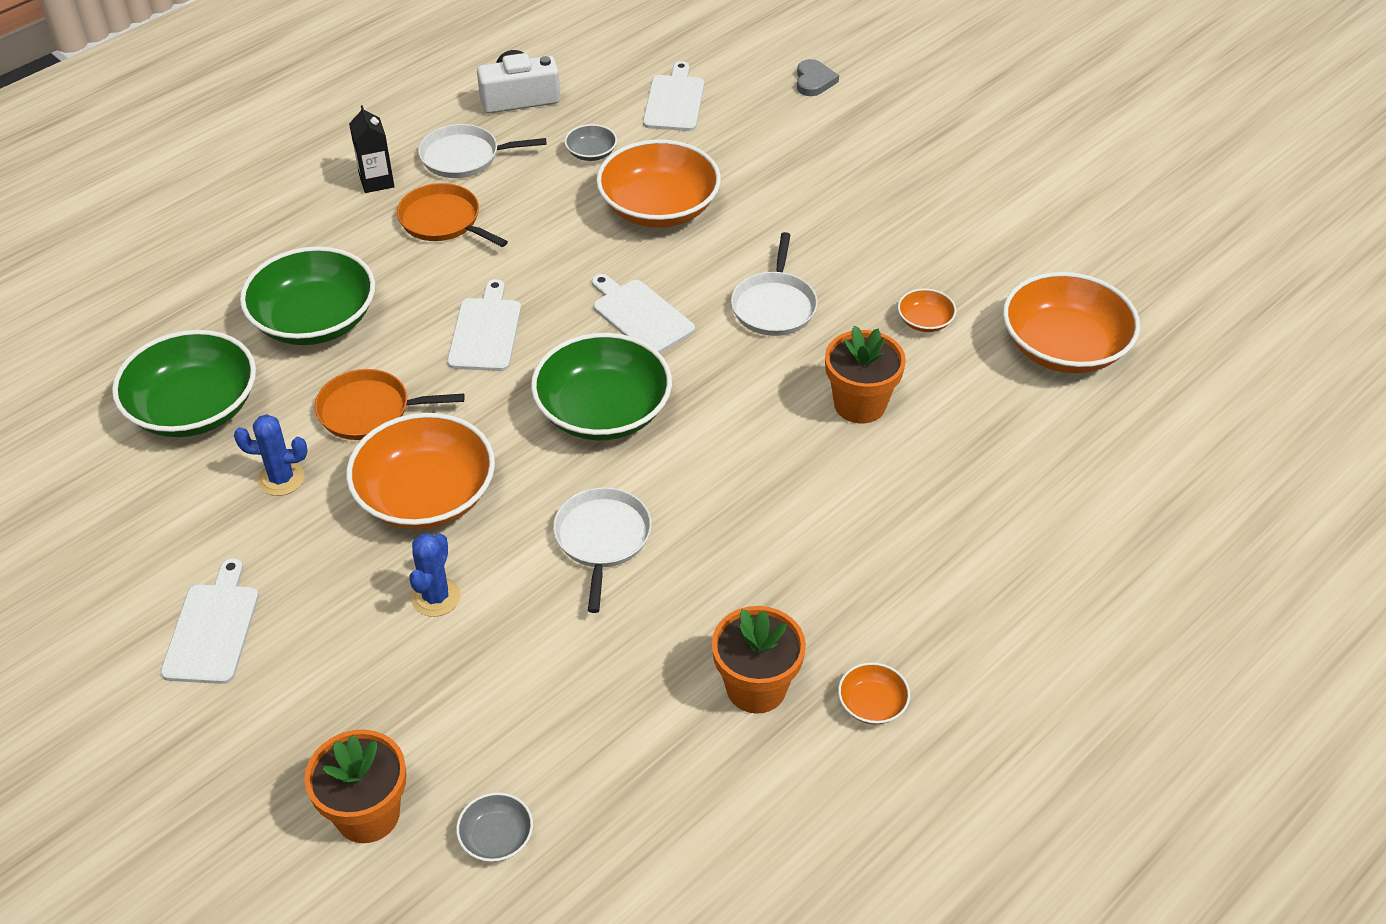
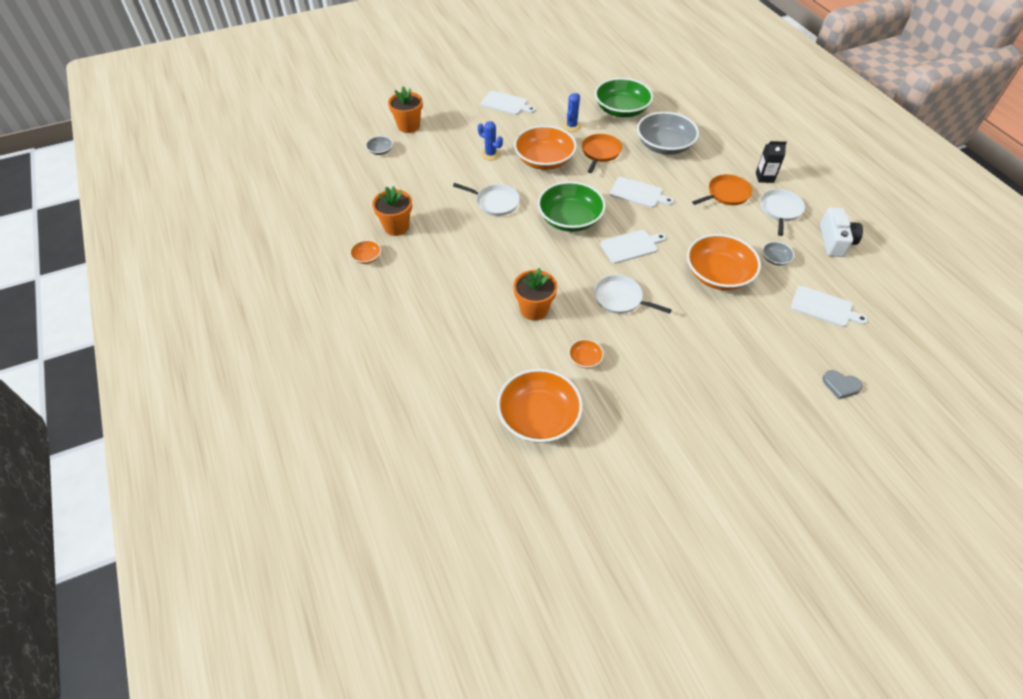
camera: 110 degrees right, 5 degrees up
green bowl [240,246,375,345] -> grey bowl [637,112,699,155]

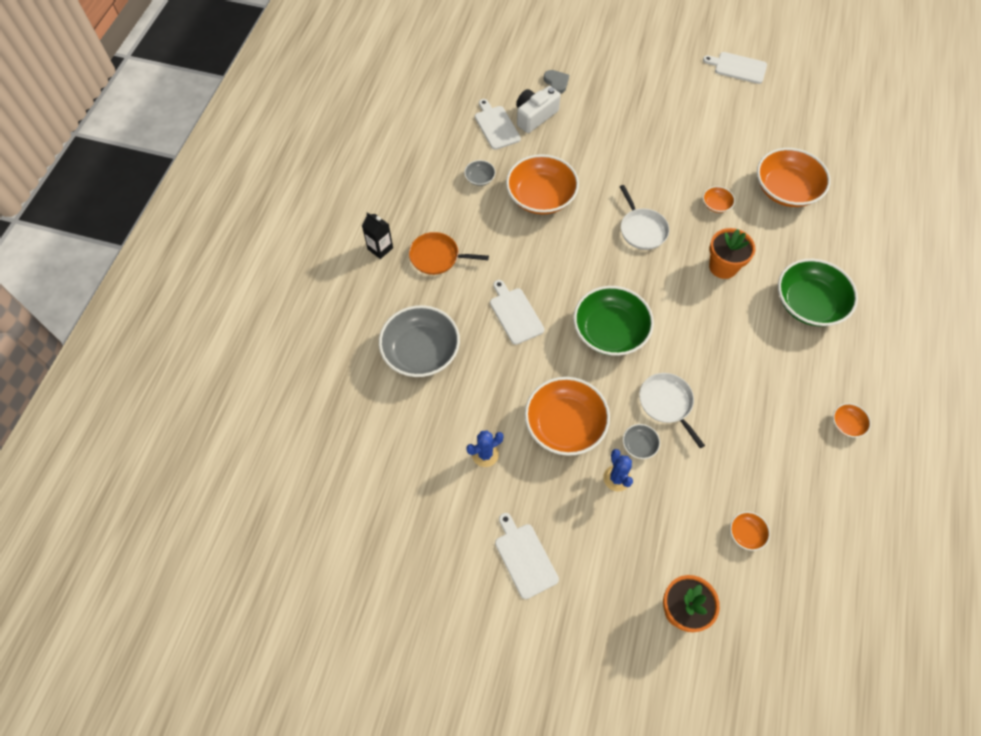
camera: 140 degrees left, 10 degrees up
grey bowl [366,136,393,155] -> grey bowl moved to [623,424,660,459]
orange flower pot [372,186,412,236] -> none
orange pan [582,134,622,173] -> none
green bowl [595,78,653,117] -> green bowl moved to [778,259,858,326]
white cutting board [600,230,666,264] -> white cutting board moved to [703,52,767,84]
white pan [760,189,805,236] -> none
white camera [820,207,863,257] -> white camera moved to [516,86,561,133]
none -> orange bowl [730,512,770,551]

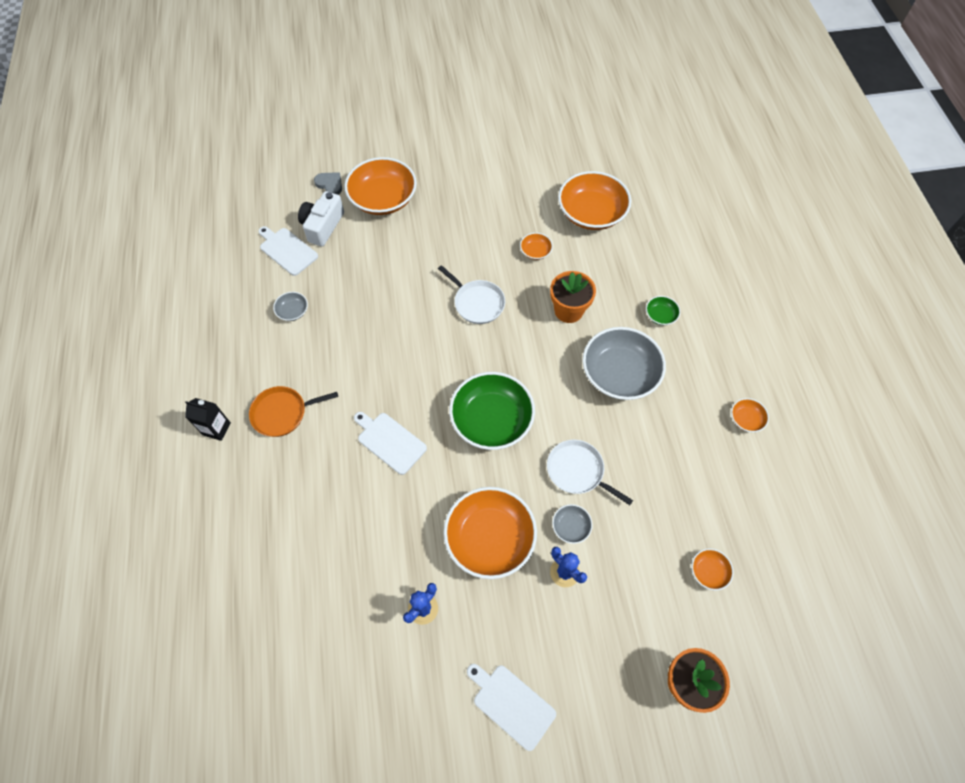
camera: 25 degrees left, 0 degrees up
grey bowl [379,305,460,377] -> grey bowl moved to [582,327,666,400]
orange bowl [506,154,579,214] -> orange bowl moved to [344,157,417,215]
white cutting board [703,52,767,84] -> none
green bowl [778,259,858,326] -> green bowl [646,296,680,325], size x0.44

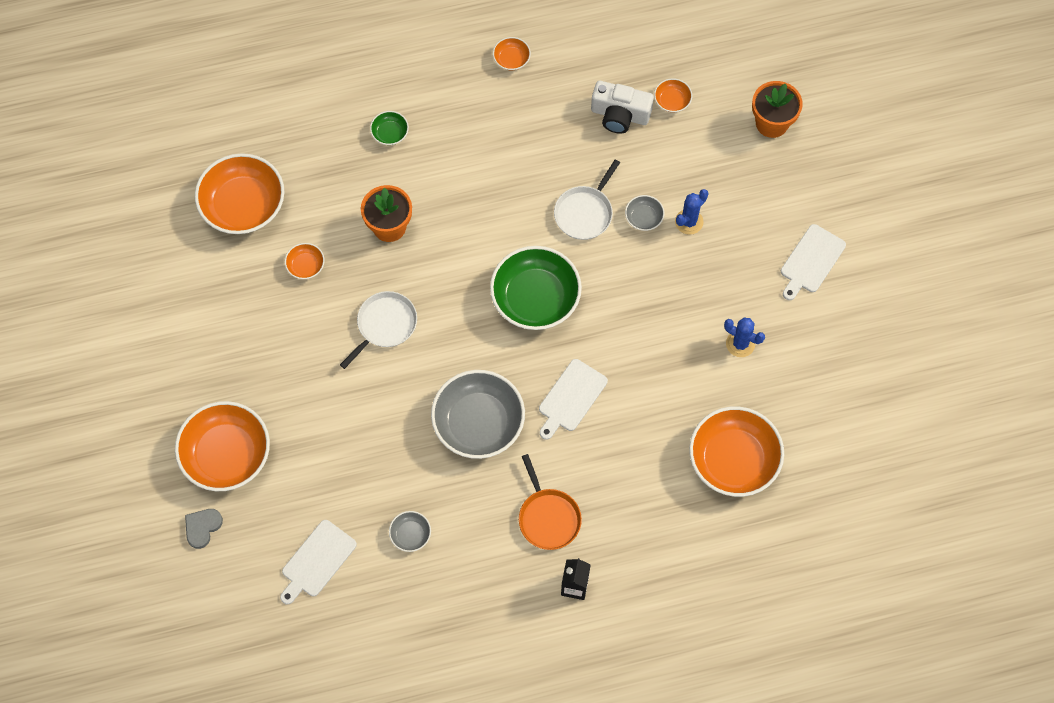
camera: 95 degrees left, 5 degrees up
white camera [298,191,344,246] -> white camera moved to [591,81,654,134]
orange bowl [443,487,537,579] -> orange bowl moved to [689,406,784,497]
grey bowl [582,327,666,400] -> grey bowl moved to [431,370,525,459]

